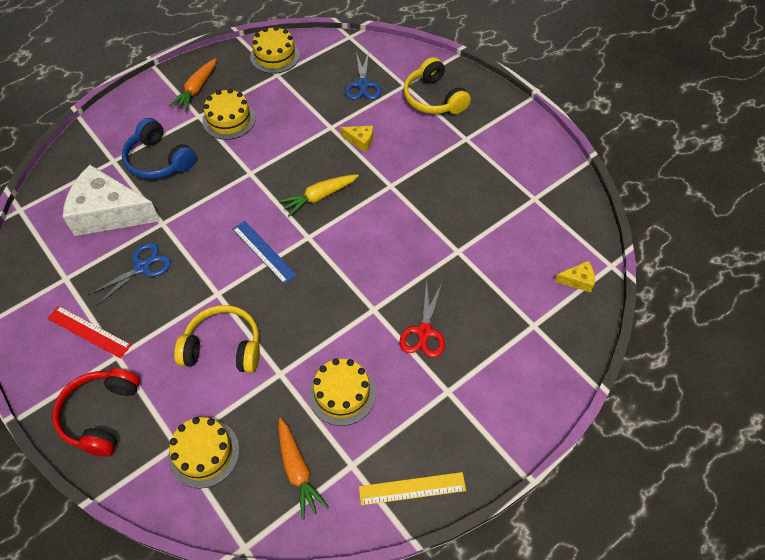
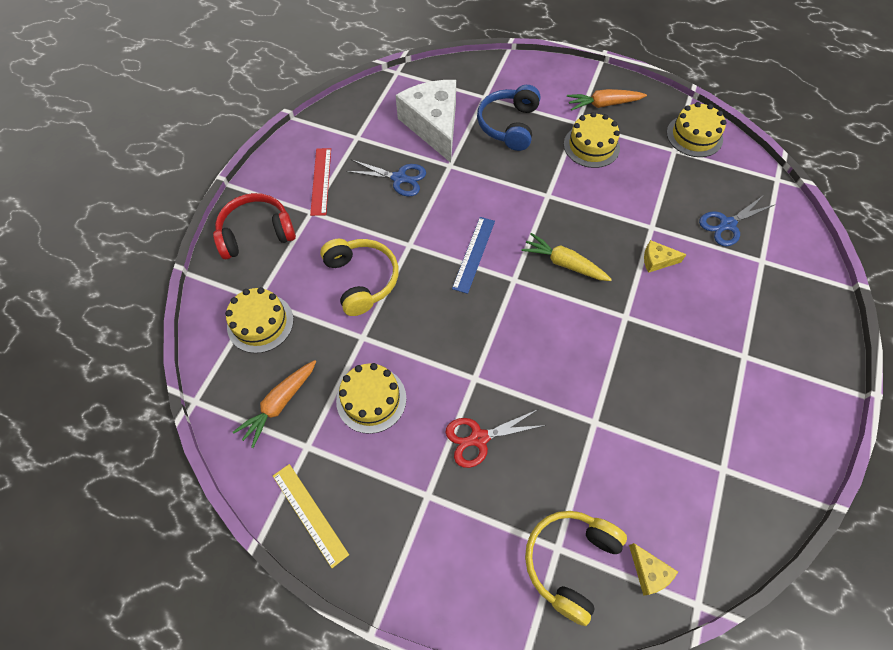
camera: 60 degrees right, 5 degrees up
yellow cheese [341,126,373,152] -> yellow cheese turned 105 degrees clockwise [644,240,687,273]
yellow headphones [403,57,471,114] -> yellow headphones moved to [525,511,627,626]

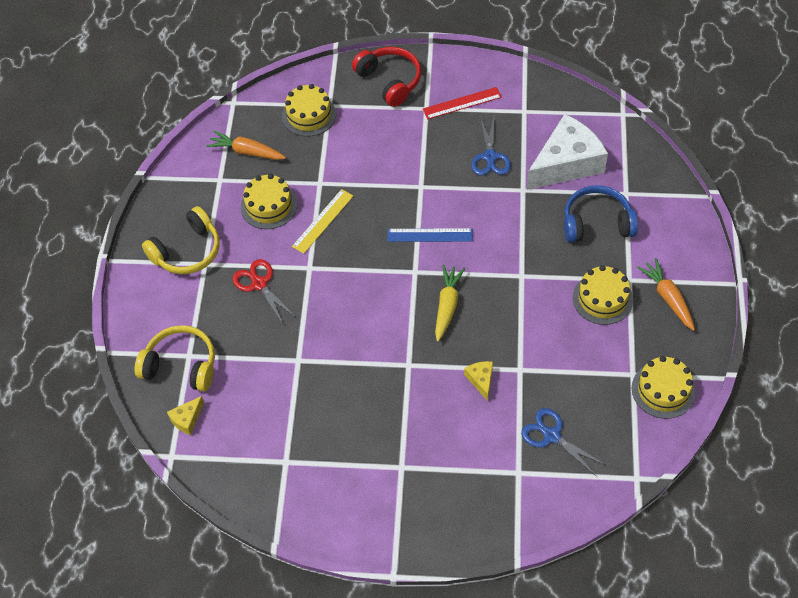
camera: 75 degrees right, 5 degrees down
yellow ruler [273,464,349,568] -> yellow ruler moved to [292,189,353,254]
yellow headphones [320,239,399,316] -> yellow headphones moved to [142,206,220,274]

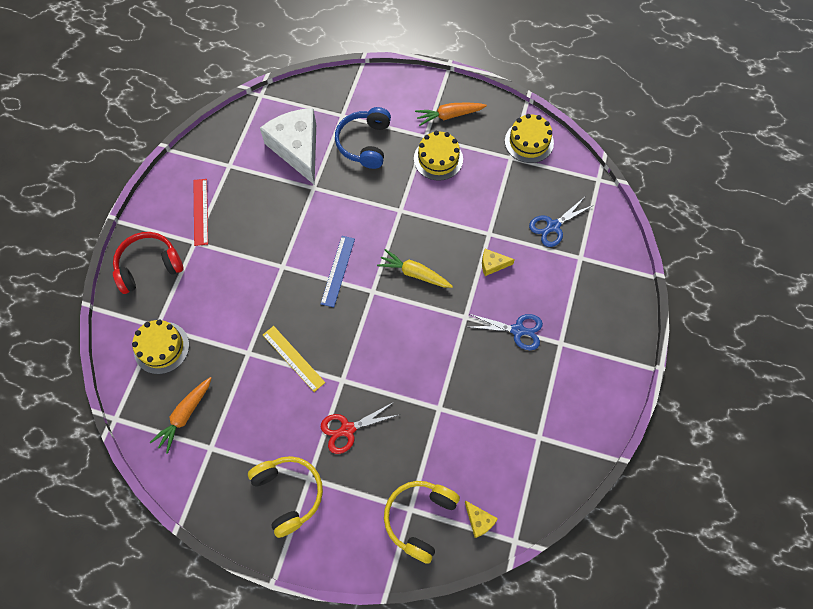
camera: 80 degrees left, 10 degrees up
yellow cake [241,174,297,229] -> none
blue scissors [471,116,511,176] -> blue scissors moved to [470,314,543,350]

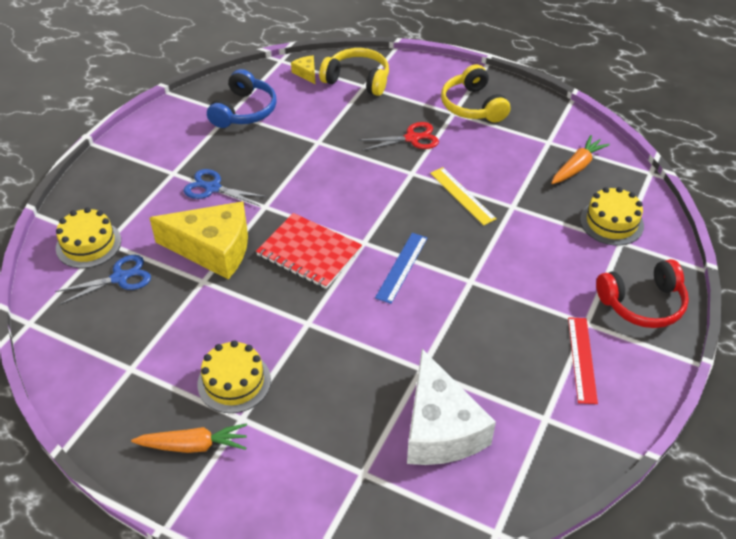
camera: 170 degrees left, 20 degrees down
blue headphones [335,107,391,169] -> blue headphones moved to [207,69,276,128]
yellow carrot [377,249,453,288] -> red notebook [256,213,362,289]
yellow headphones [384,481,460,564] -> yellow headphones turned 105 degrees counterclockwise [319,48,389,96]
yellow cheese [482,249,515,276] -> yellow cheese [150,201,248,279], size x2.41
yellow cake [505,114,554,163] -> yellow cake moved to [56,207,121,268]

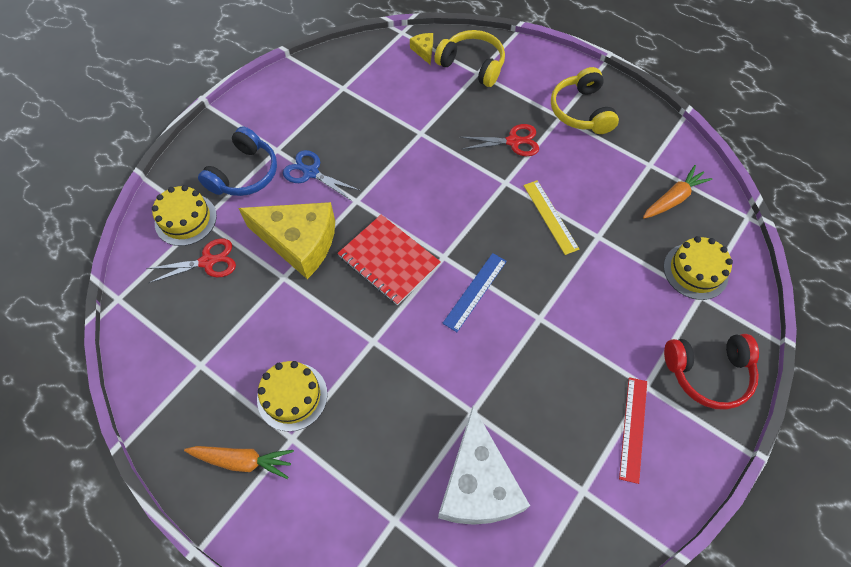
camera: 10 degrees right, 15 degrees up
blue scissors [55,255,151,305] -> red scissors [146,238,236,283]
blue headphones [207,69,276,128] -> blue headphones moved to [198,126,277,196]

